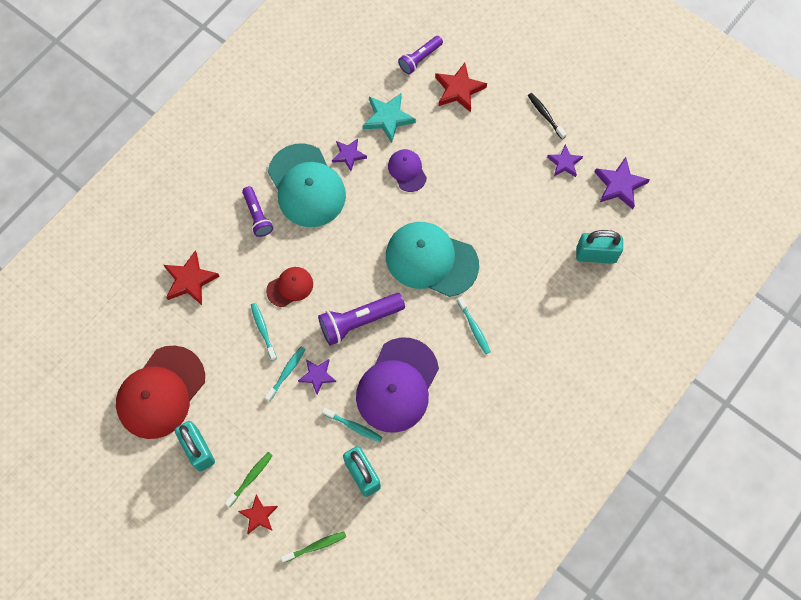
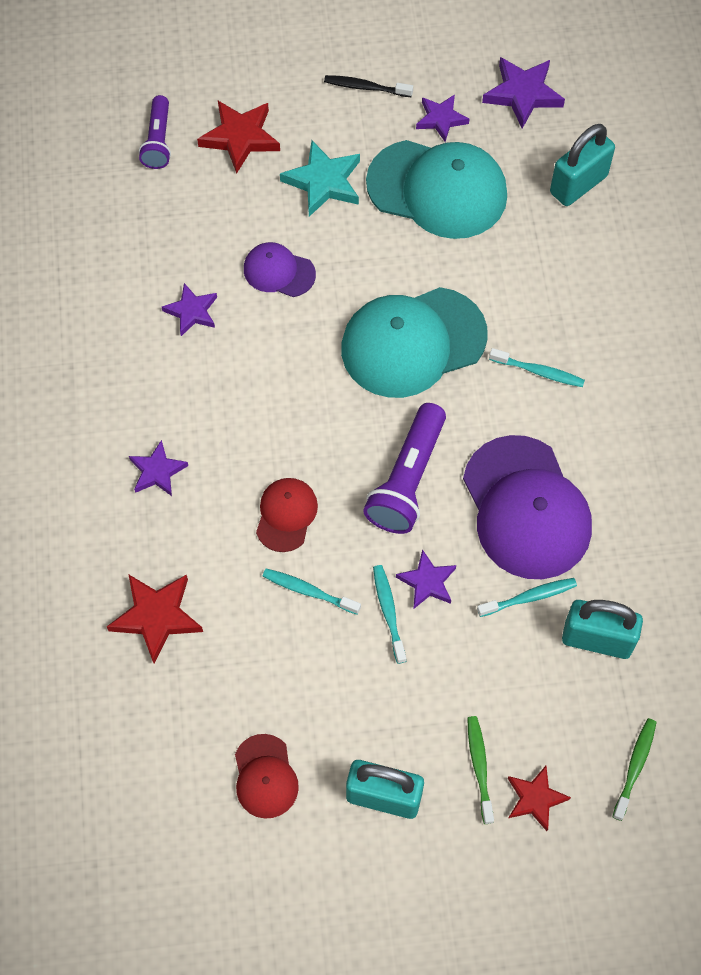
camera: 45 degrees left, 5 degrees down
red cap [116,345,205,439] -> red cap [235,734,299,818], size x0.50
purple flashlight [242,186,273,237] -> purple star [129,440,188,496]
turquoise cap [268,143,346,227] -> turquoise cap moved to [366,140,507,239]
turquoise star [363,93,416,143] -> turquoise star moved to [280,140,360,217]

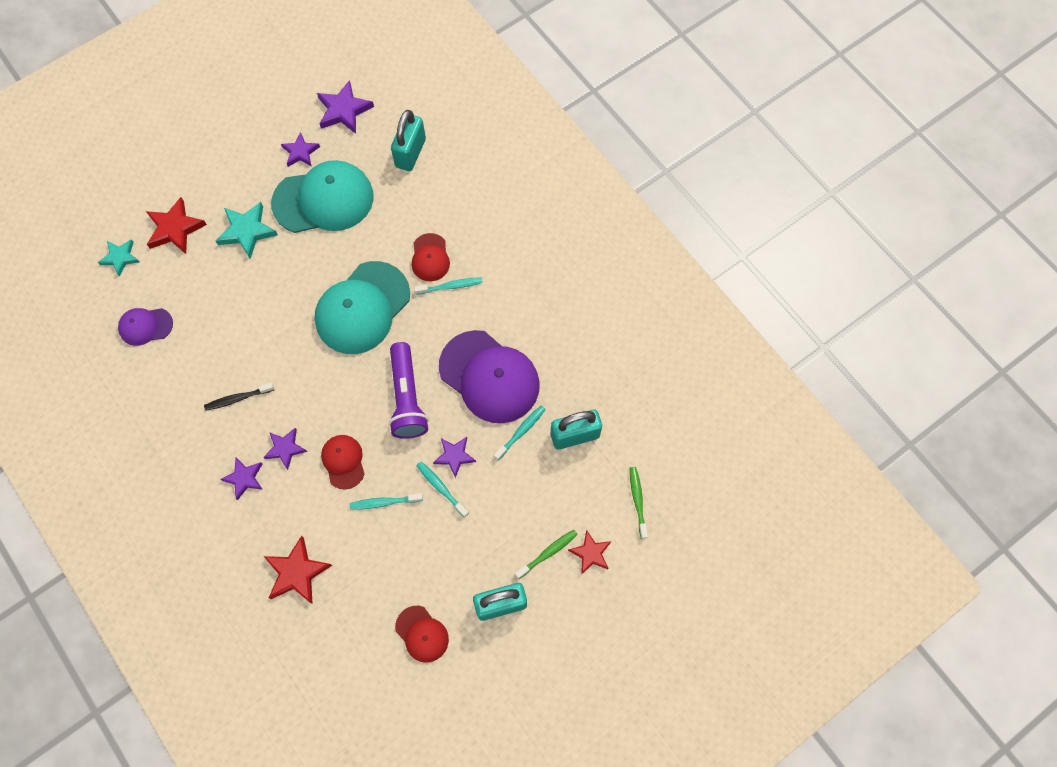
camera: 30 degrees left, 5 degrees up
purple flashlight [139,95,171,169] -> turquoise star [98,239,140,277]
purple star [162,283,217,336] -> purple star moved to [263,428,307,470]
purple cap [244,242,316,297] -> purple cap moved to [118,308,173,346]
black toothbrush [324,75,413,97] -> black toothbrush moved to [204,383,274,411]
green toothbrush [467,716,494,824] -> green toothbrush turned 90 degrees clockwise [515,530,578,579]
none -> red cap [412,233,450,281]

